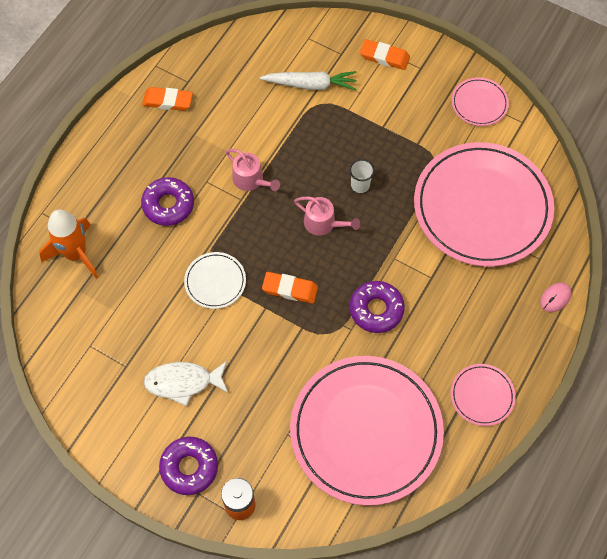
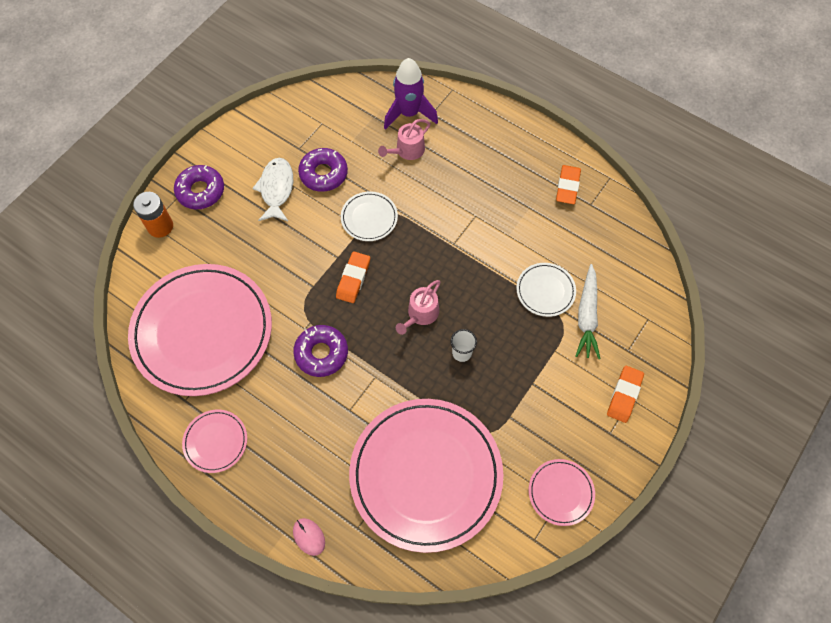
camera: 95 degrees right, 0 degrees up
orange rocket [39,209,98,279] -> purple rocket [384,58,438,130]
purple donut [141,177,194,226] -> purple donut moved to [298,148,348,192]
pink watering can [226,149,280,191] -> pink watering can moved to [378,119,431,160]
none -> white plate [516,263,576,317]

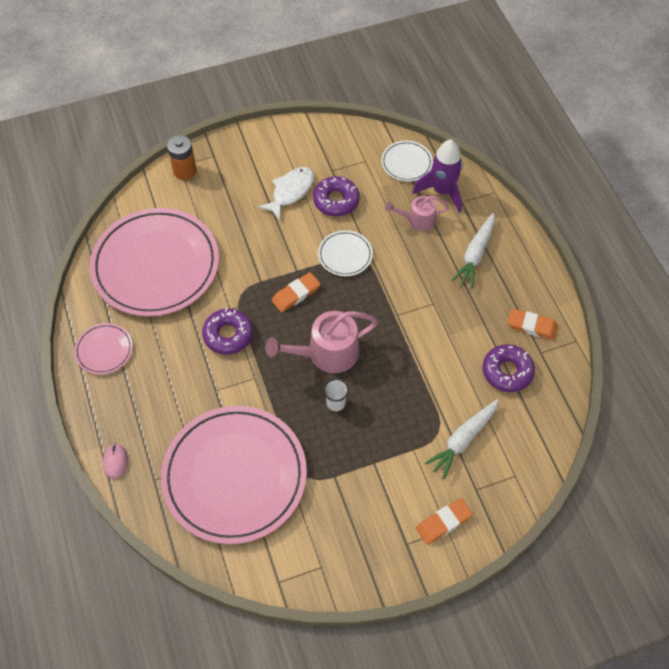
camera: 35 degrees right, 5 degrees down
purple donut [174,165,224,209] -> purple donut moved to [483,344,535,392]
pink watering can [396,280,440,335] -> pink watering can [265,311,378,373], size x1.66
white plate [516,263,576,317] -> white plate moved to [381,141,433,182]
pink plate [529,459,595,526] -> none
orange eraser [556,165,581,204] -> orange eraser turned 60 degrees clockwise [508,309,558,340]
none -> white carrot [452,213,495,288]

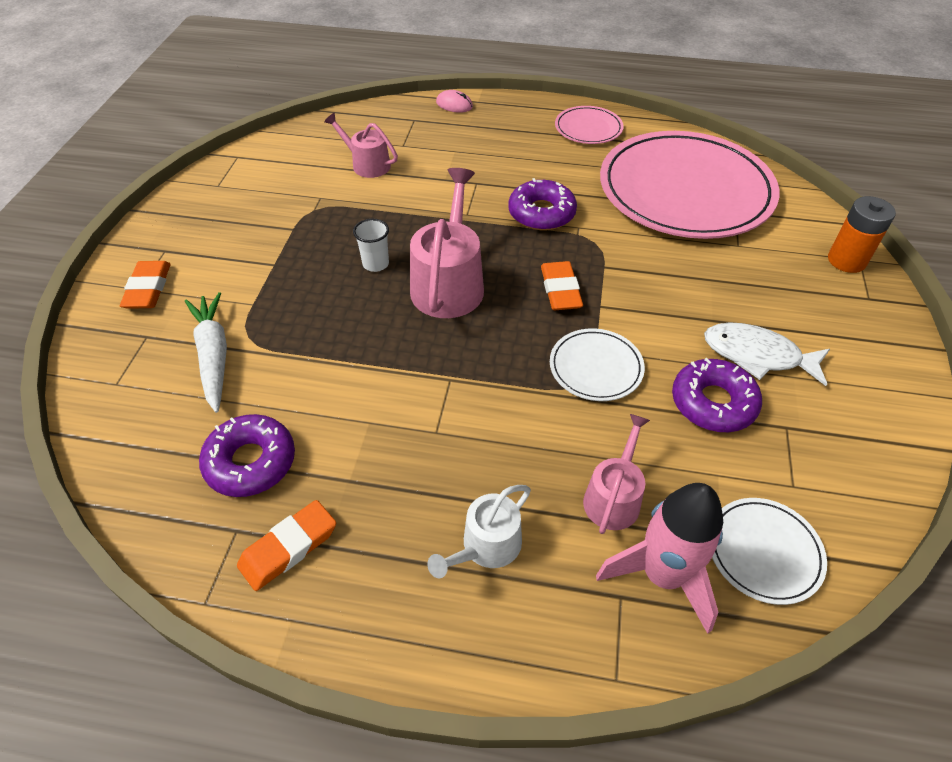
camera: 120 degrees right, 10 degrees down
pink plate [161,406,307,544] -> pink watering can [324,113,398,178]
white fish [258,167,314,221] -> white fish turned 135 degrees clockwise [704,322,830,386]
purple rocket [413,140,463,213] -> pink rocket [596,483,723,634]
white carrot [452,213,495,288] -> white watering can [427,485,531,578]

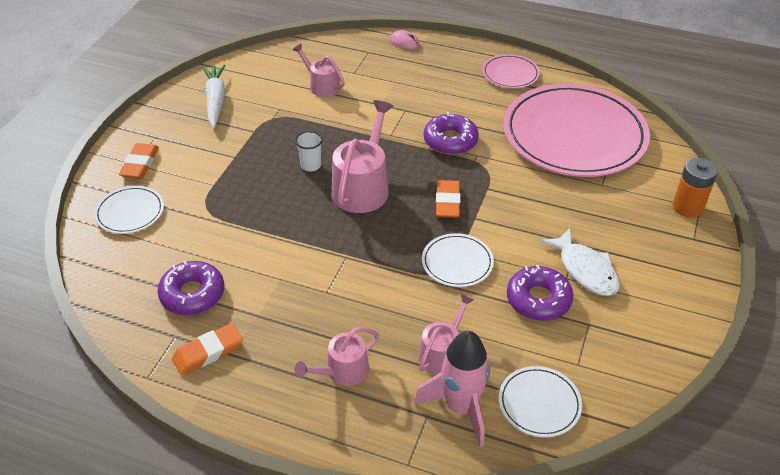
camera: 10 degrees right, 5 degrees down
white carrot [185,292,227,413] -> white carrot moved to [202,65,226,128]
white watering can [427,485,531,578] -> pink watering can [295,327,379,386]
white fish [704,322,830,386] -> white fish turned 150 degrees counterclockwise [540,228,620,296]
none -> white plate [94,186,164,234]

